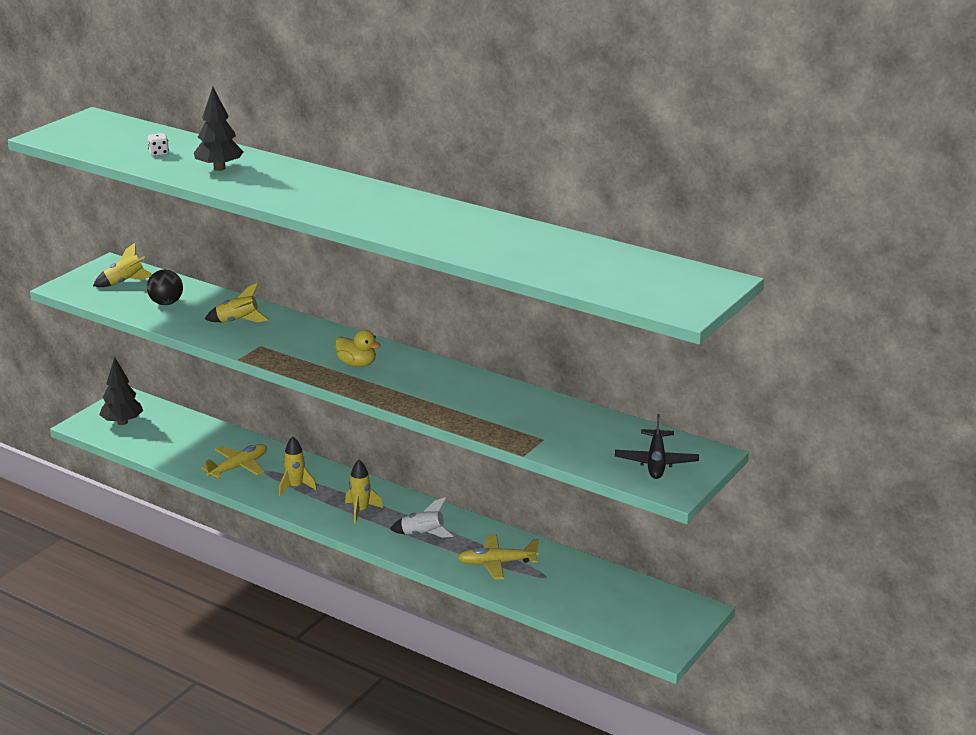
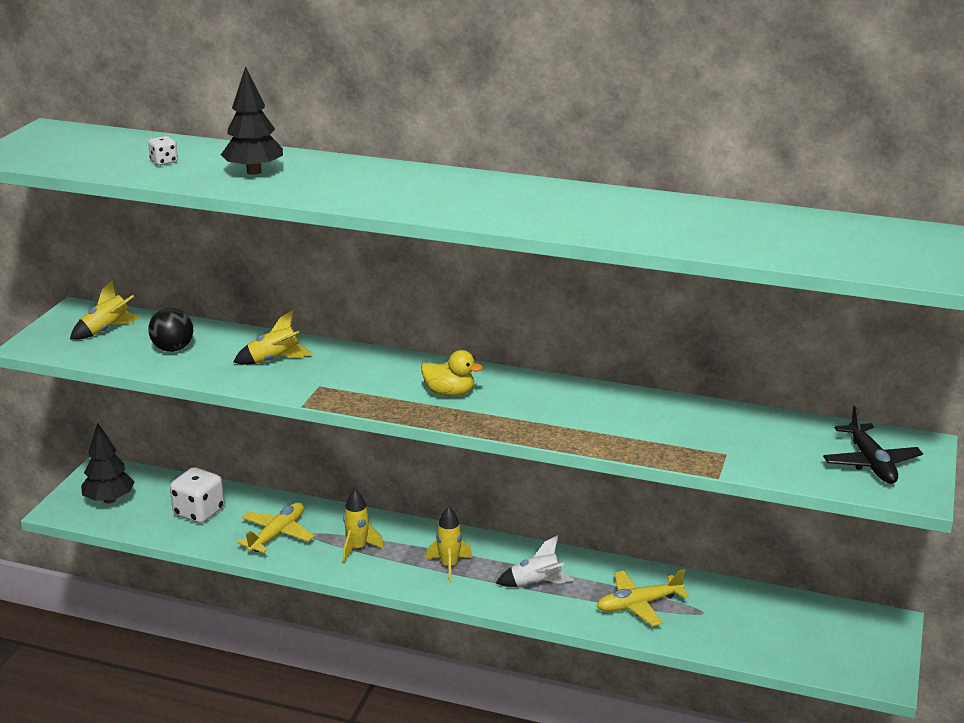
camera: 15 degrees left, 0 degrees up
none -> white dice [170,467,224,523]

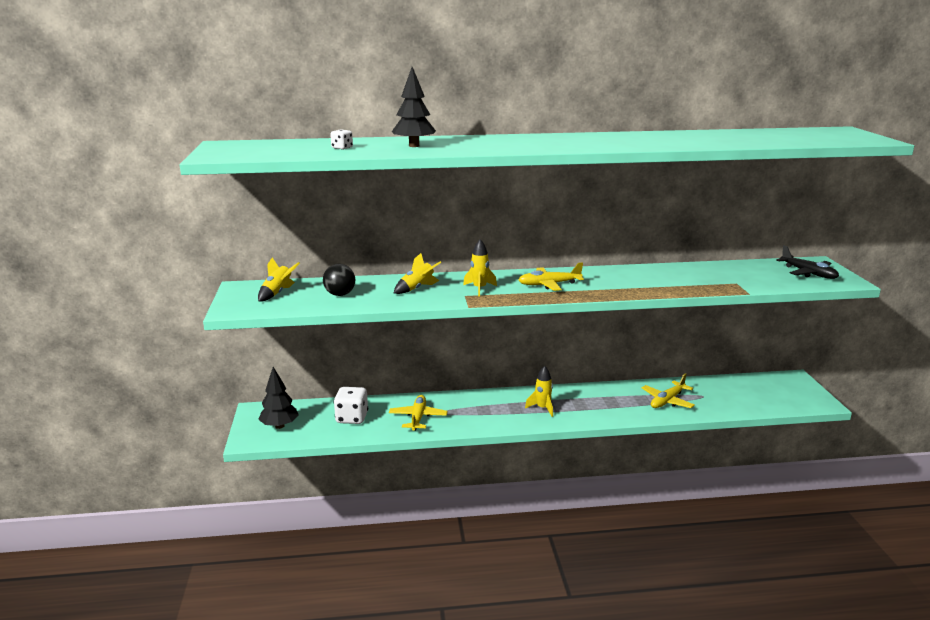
camera: 25 degrees left, 5 degrees down
yellow rocket [343,490,384,563] -> yellow rocket moved to [463,239,497,296]
yellow duck [421,350,483,397] -> yellow plane [519,262,584,291]
white rocket [496,535,574,587] -> none

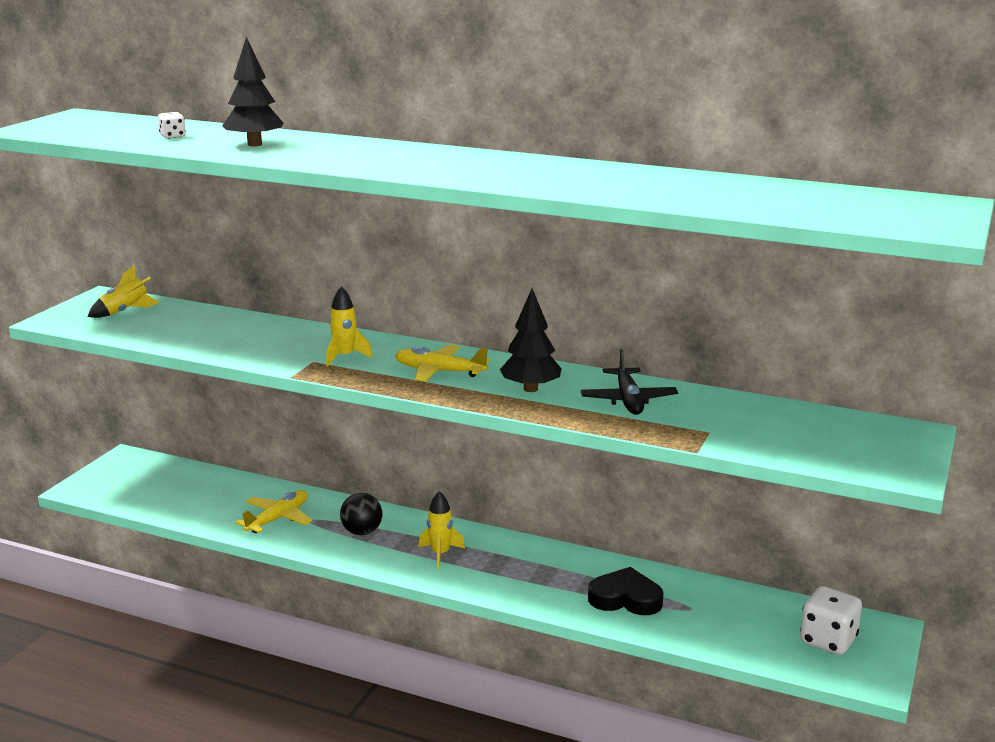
camera: 30 degrees right, 0 degrees up
black tree [258,367,299,429] -> black tree moved to [500,289,562,392]
black ball [323,264,355,296] -> black ball moved to [340,493,382,535]
white dice [334,387,368,424] -> white dice moved to [800,586,862,655]
yellow rocket [394,253,441,294] -> none
yellow plane [642,373,695,408] -> black heart [588,567,663,615]
black plane [776,245,839,279] -> black plane moved to [581,349,678,415]

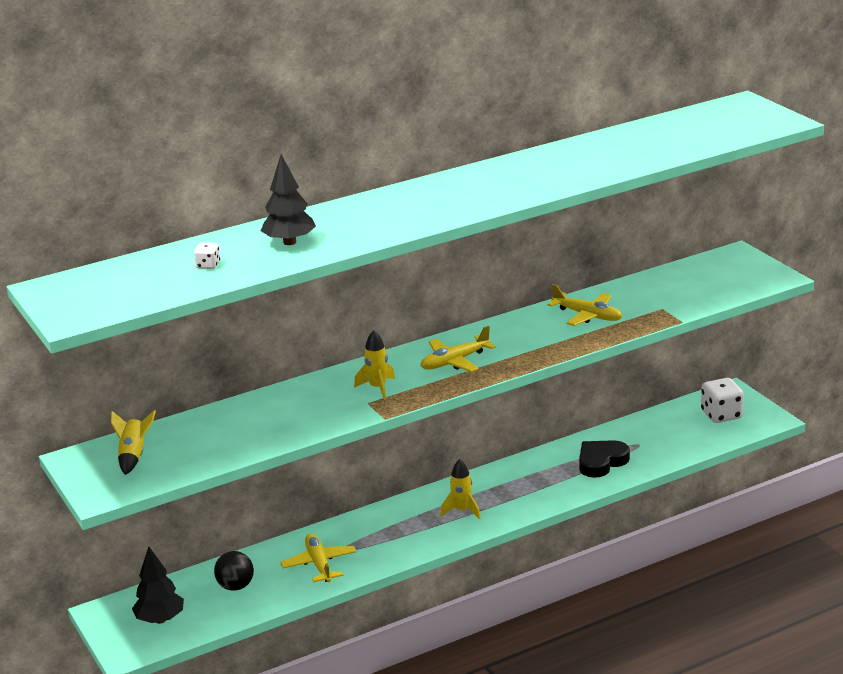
camera: 50 degrees left, 5 degrees up
black ball [340,493,382,535] -> black ball moved to [214,551,254,591]
black tree [500,289,562,392] -> black tree moved to [132,546,184,624]
black plane [581,349,678,415] -> yellow plane [548,284,622,326]

